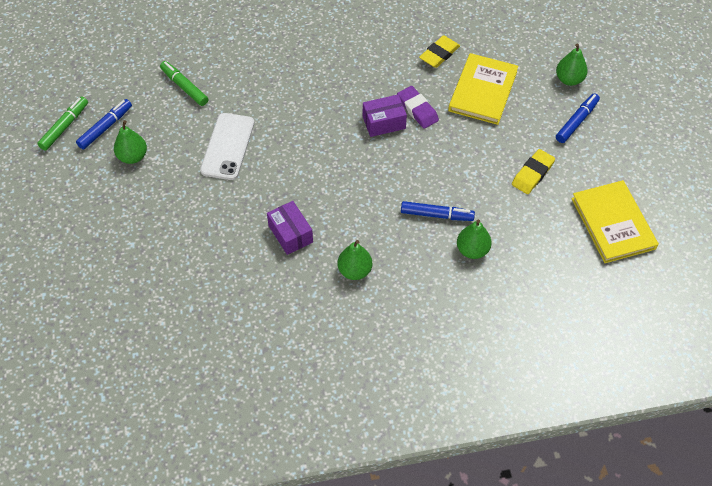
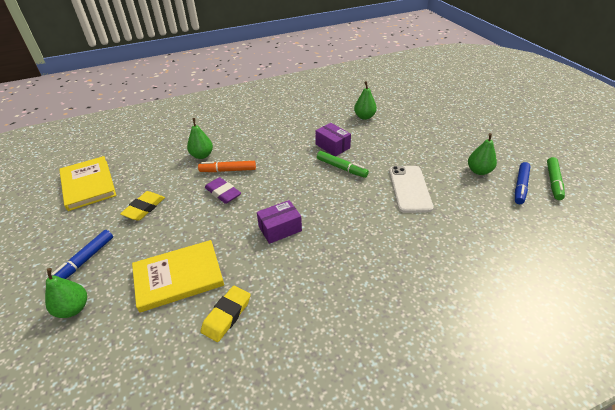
camera: 170 degrees right, 15 degrees down
green marker [160,61,208,106] -> green marker moved to [317,151,369,178]
green pear [338,240,372,280] -> green pear moved to [354,81,377,120]
purple eraser [397,86,439,129] -> purple eraser moved to [205,177,241,204]
blue marker [401,201,475,221] -> orange marker [198,161,256,172]
yellow book [448,53,518,125] -> yellow book turned 60 degrees clockwise [132,240,224,313]

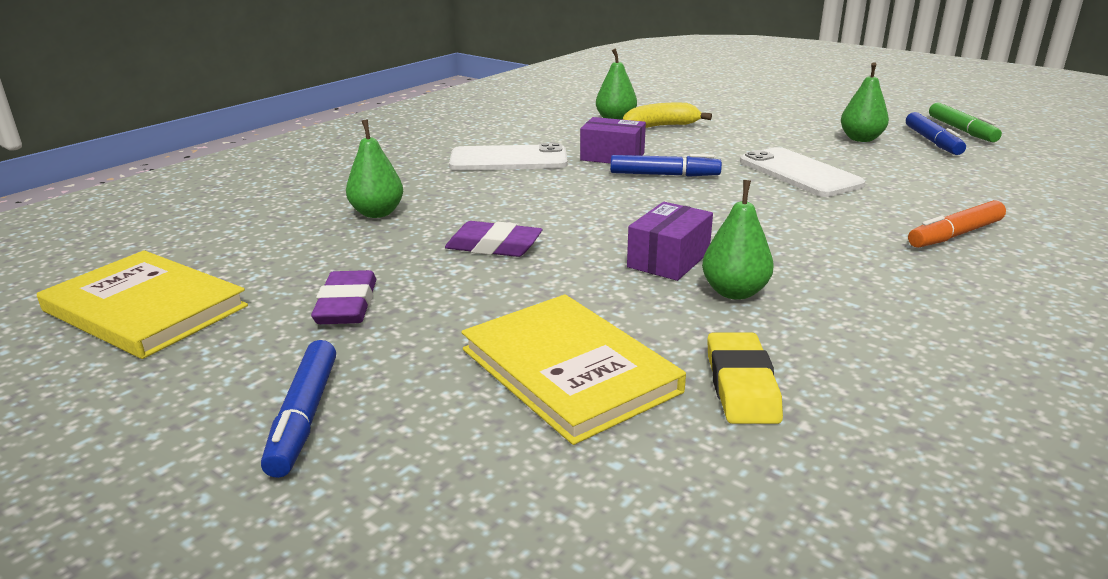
camera: 30 degrees left, 15 degrees down
green pear [45,268,87,318] -> green pear moved to [702,180,774,300]
yellow eraser [120,191,165,221] -> purple eraser [311,270,376,324]
yellow book [132,240,224,313] -> yellow book turned 75 degrees counterclockwise [461,294,686,445]
orange marker [198,161,256,172] -> orange marker moved to [908,200,1006,248]
green marker [317,151,369,178] -> blue marker [610,154,722,177]
none -> white phone [449,143,568,170]
none -> yellow banana [623,103,712,128]

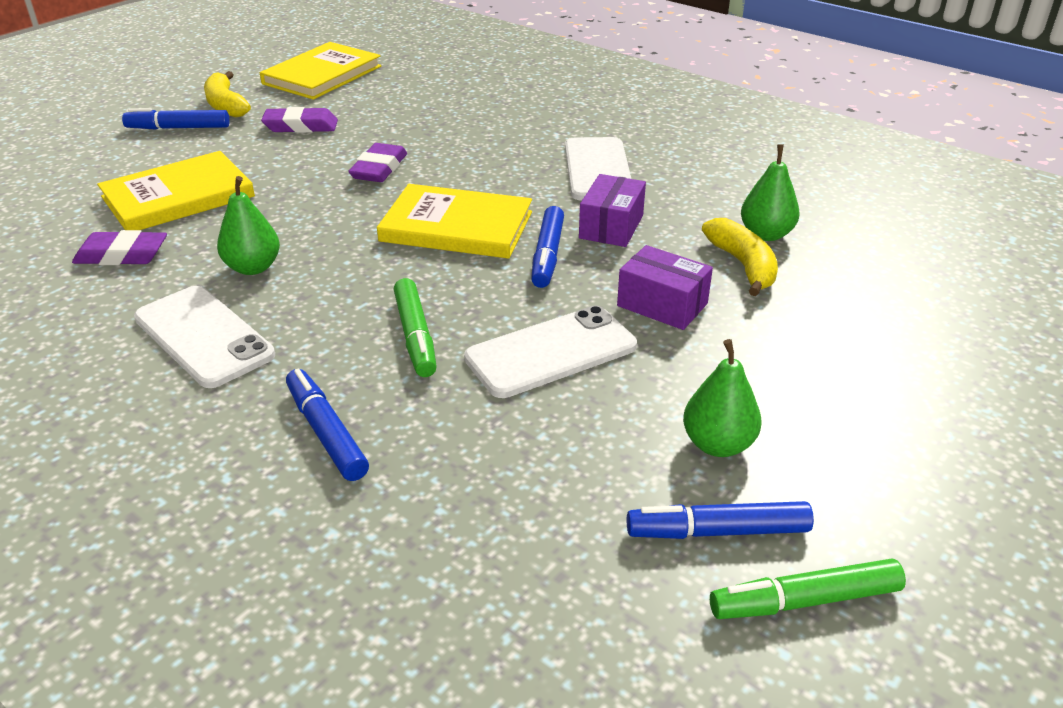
camera: 90 degrees right, 10 degrees up
green pear [346,120,403,218] -> none
purple box [627,202,713,281] -> purple box moved to [617,245,713,330]
yellow eraser [707,332,783,424] -> purple eraser [72,230,167,265]
orange marker [908,200,1006,248] -> blue marker [286,369,369,481]
none -> white phone [134,286,275,388]
none -> yellow banana [204,71,251,118]
none -> yellow book [377,184,532,259]
none -> green marker [394,278,437,377]

